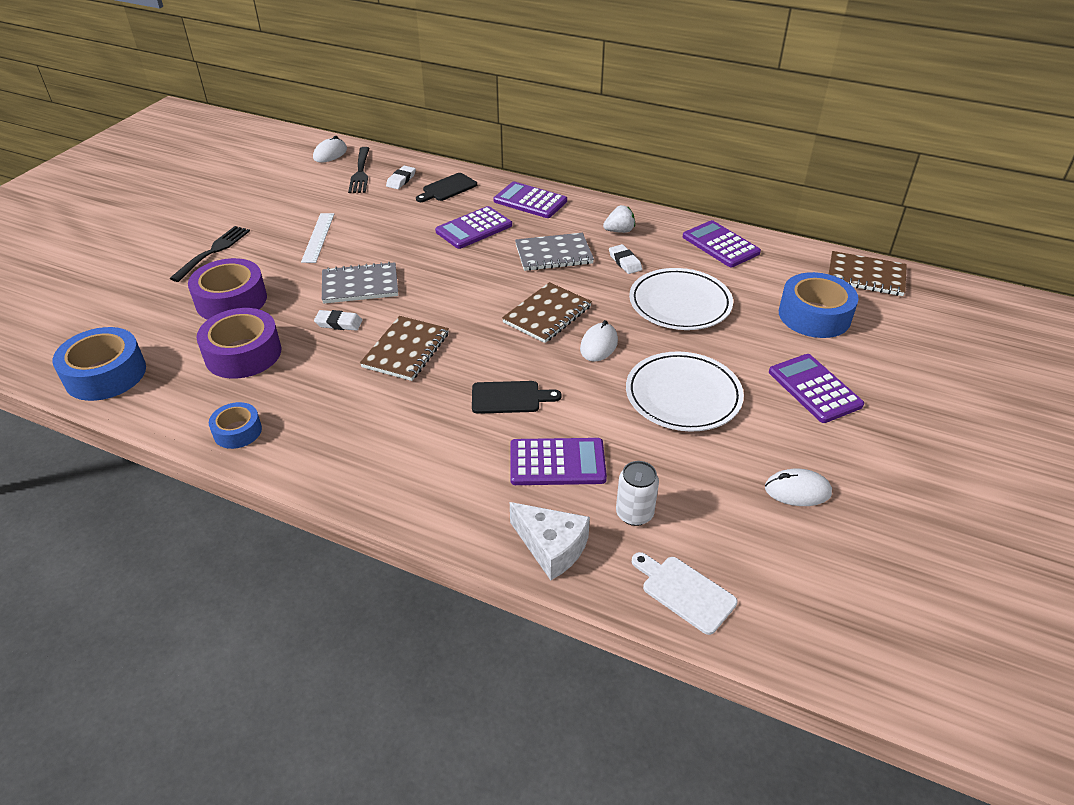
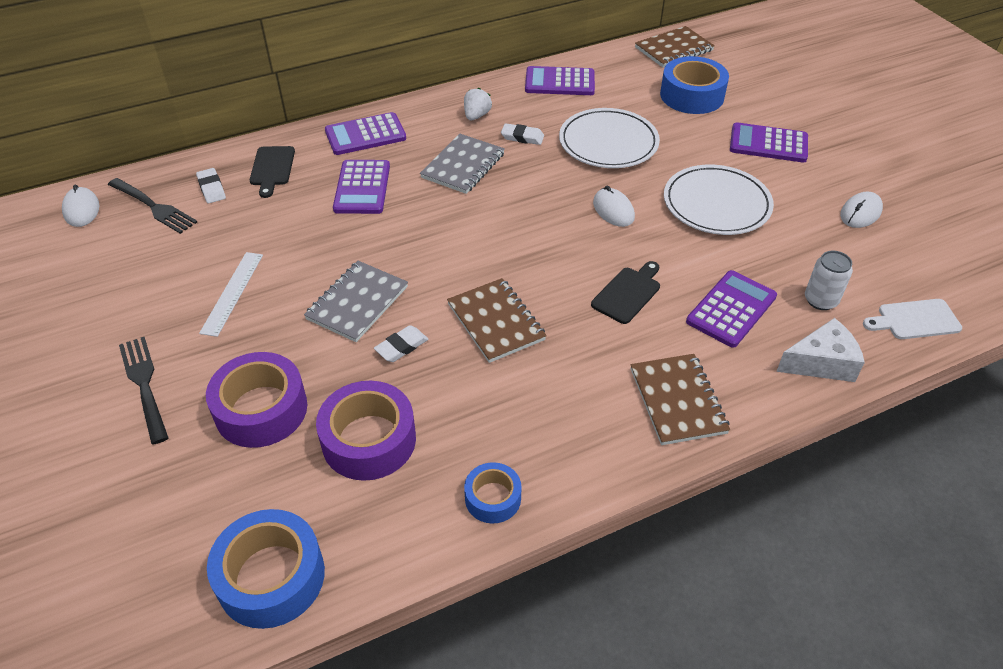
camera: 50 degrees left, 5 degrees up
white ruler [301,213,334,263] -> white ruler turned 60 degrees clockwise [199,252,263,337]
brown notebook [502,282,592,343] -> brown notebook moved to [630,354,730,445]

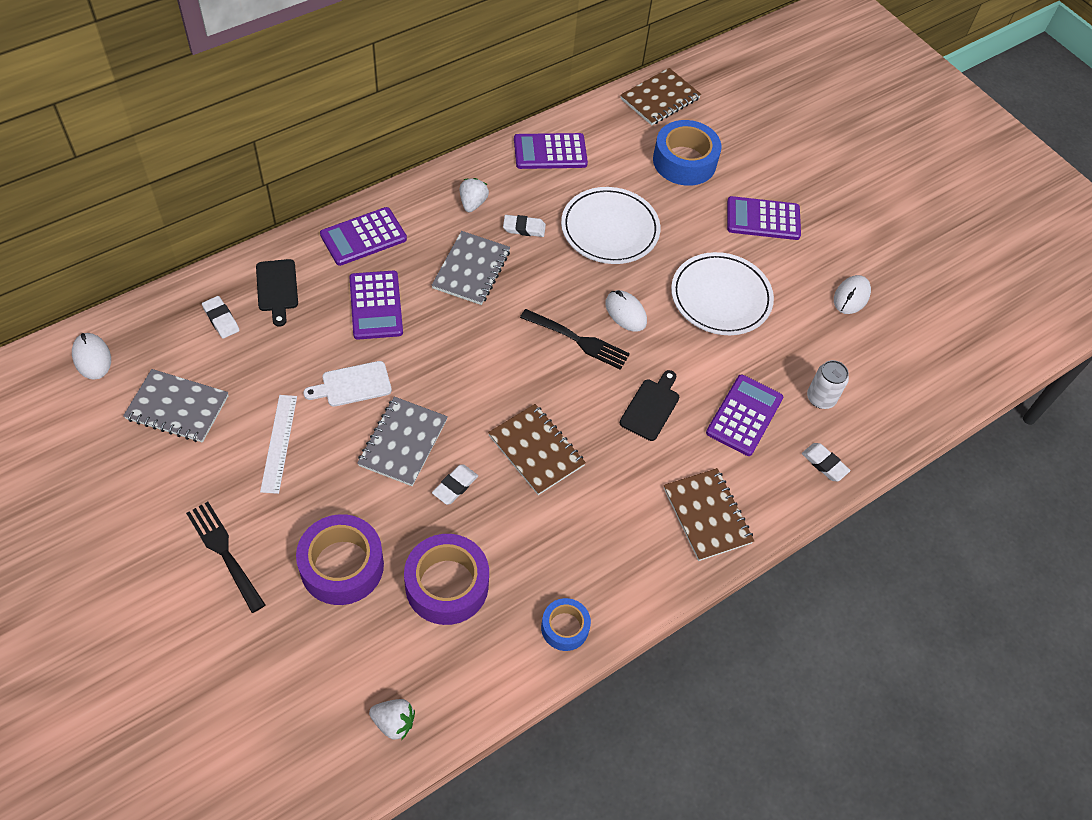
camera: 15 degrees left, 10 degrees up
black fork [108,178,197,234] -> black fork moved to [520,309,630,370]
blue tape [207,509,325,629] -> white strawberry [369,699,415,740]
white cheese [776,318,865,382] -> white eraser [802,443,851,481]
white cutting board [863,299,962,339] -> white cutting board moved to [303,361,392,407]
none -> grey notebook [123,369,229,443]

